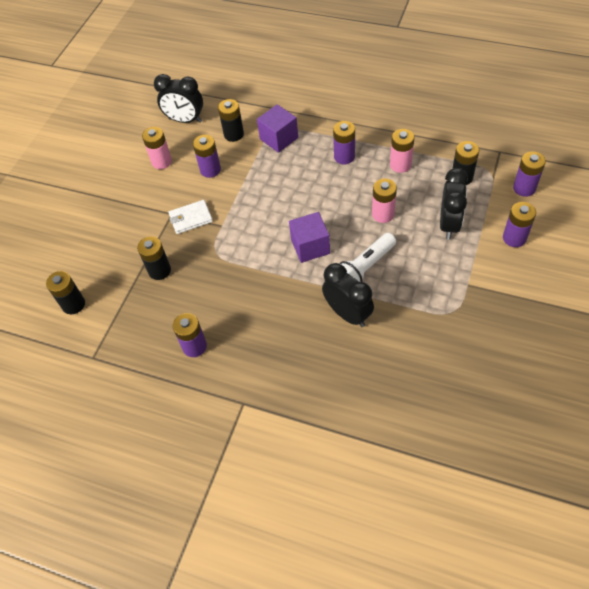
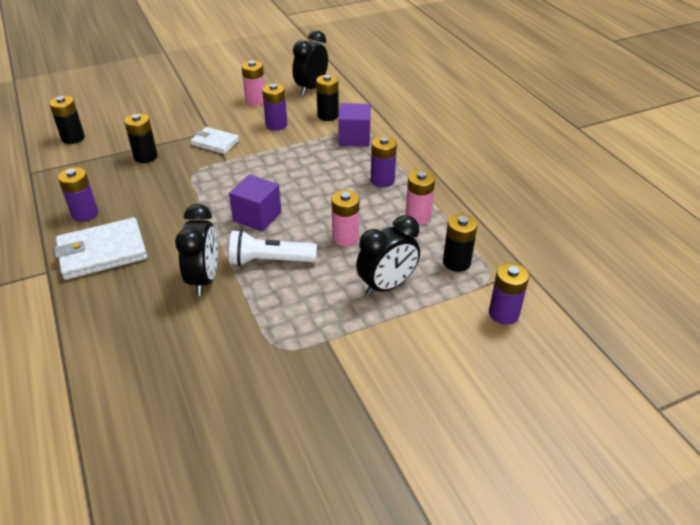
camera: 40 degrees right, 15 degrees down
black clock [154,74,203,123] -> black clock turned 60 degrees clockwise [292,30,328,95]
purple battery [503,202,536,247] -> none
none -> white wallet [54,217,147,280]

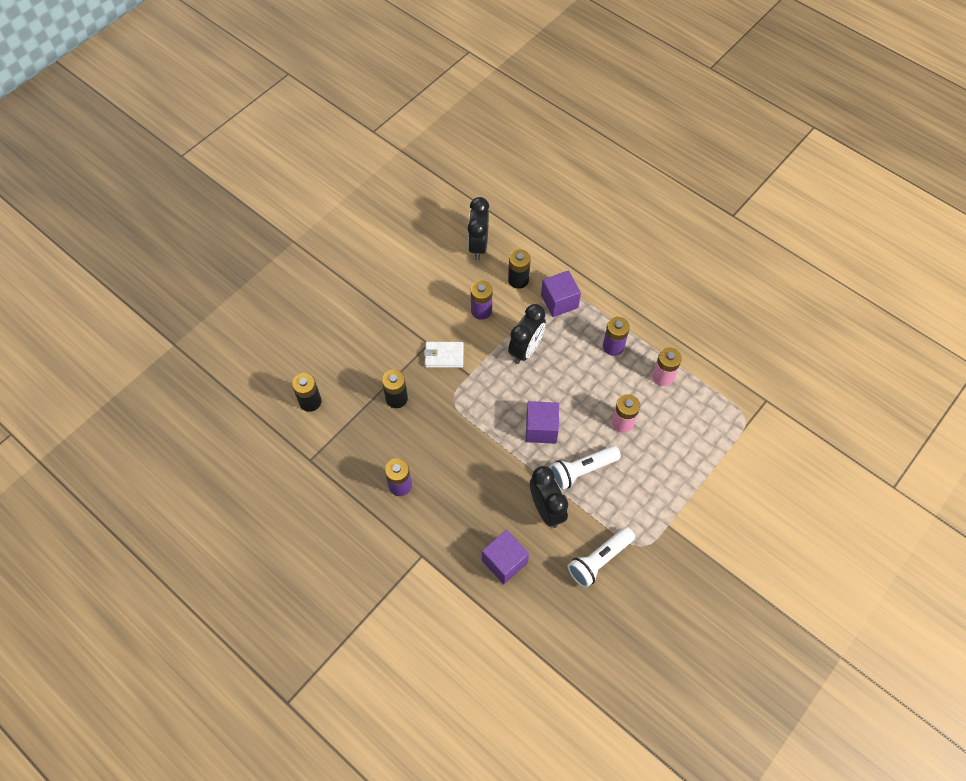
camera: 25 degrees left, 20 degrees up
white wallet [54,217,147,280] -> none
pink battery [242,60,265,106] -> none
black clock [356,215,420,296] -> black clock moved to [508,304,546,364]
black battery [443,214,478,272] -> none
purple battery [489,263,529,325] -> none
none -> purple cube [482,530,529,584]
none -> white flashlight [568,527,635,588]

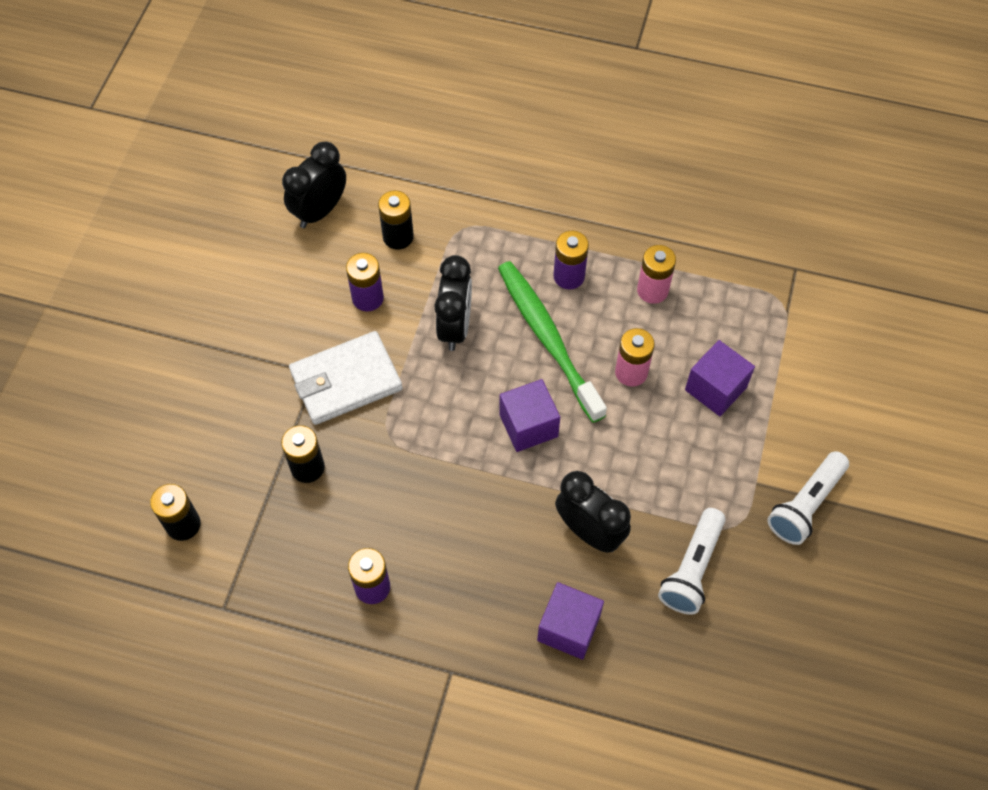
camera: 25 degrees left, 0 degrees up
white wallet [424,342,464,368] -> white wallet [289,331,402,425], size x1.66
black clock [468,197,489,260] -> black clock turned 60 degrees clockwise [282,142,346,228]
purple cube [541,270,581,317] -> purple cube moved to [685,340,755,416]
white flashlight [550,446,621,490] -> white flashlight moved to [767,451,849,545]
none -> green toothbrush [498,261,607,423]

